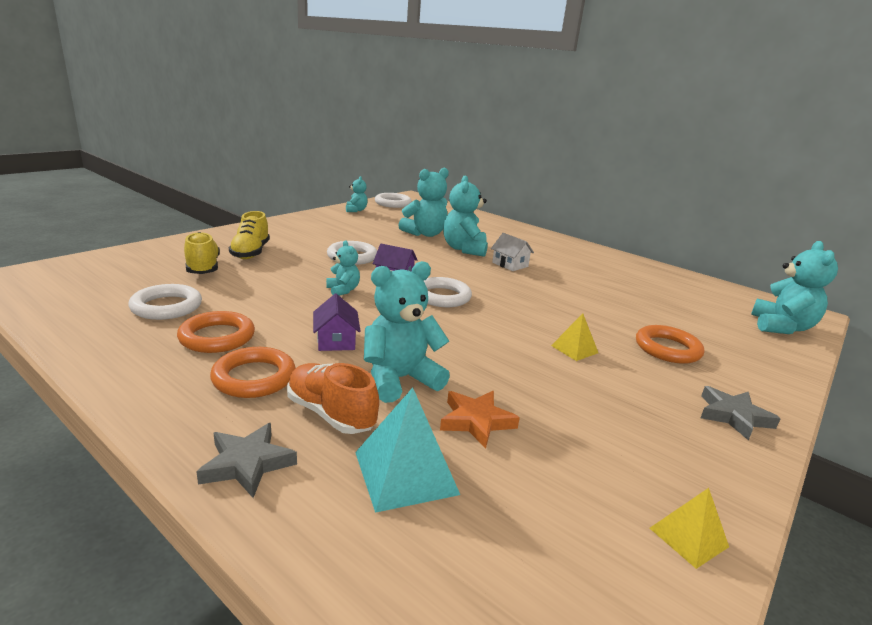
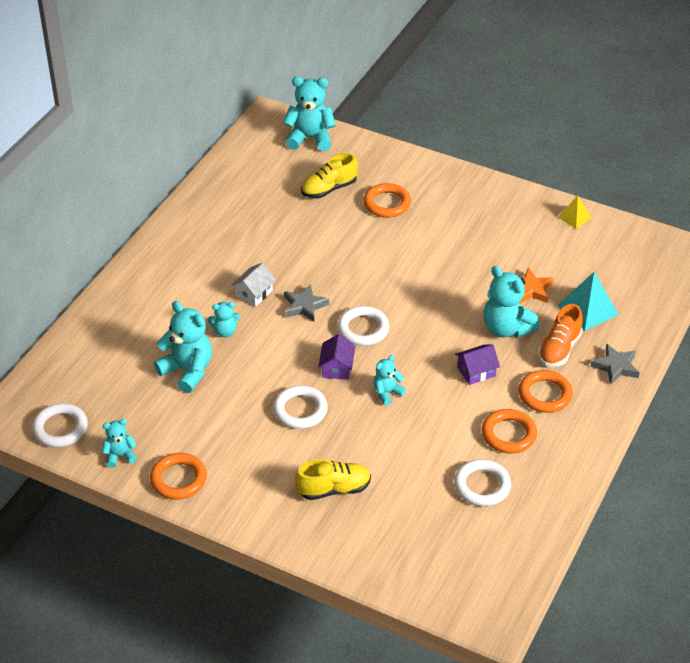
camera: 100 degrees left, 20 degrees up
yellow shoe [184,232,220,274] -> yellow shoe moved to [301,153,358,198]
turquoise teddy bear [443,175,488,257] -> turquoise teddy bear [207,302,240,337], size x0.55
yellow pyramid [551,313,598,361] -> none
grey star [701,386,781,440] -> grey star moved to [284,284,329,322]
none -> orange ring [150,453,207,500]

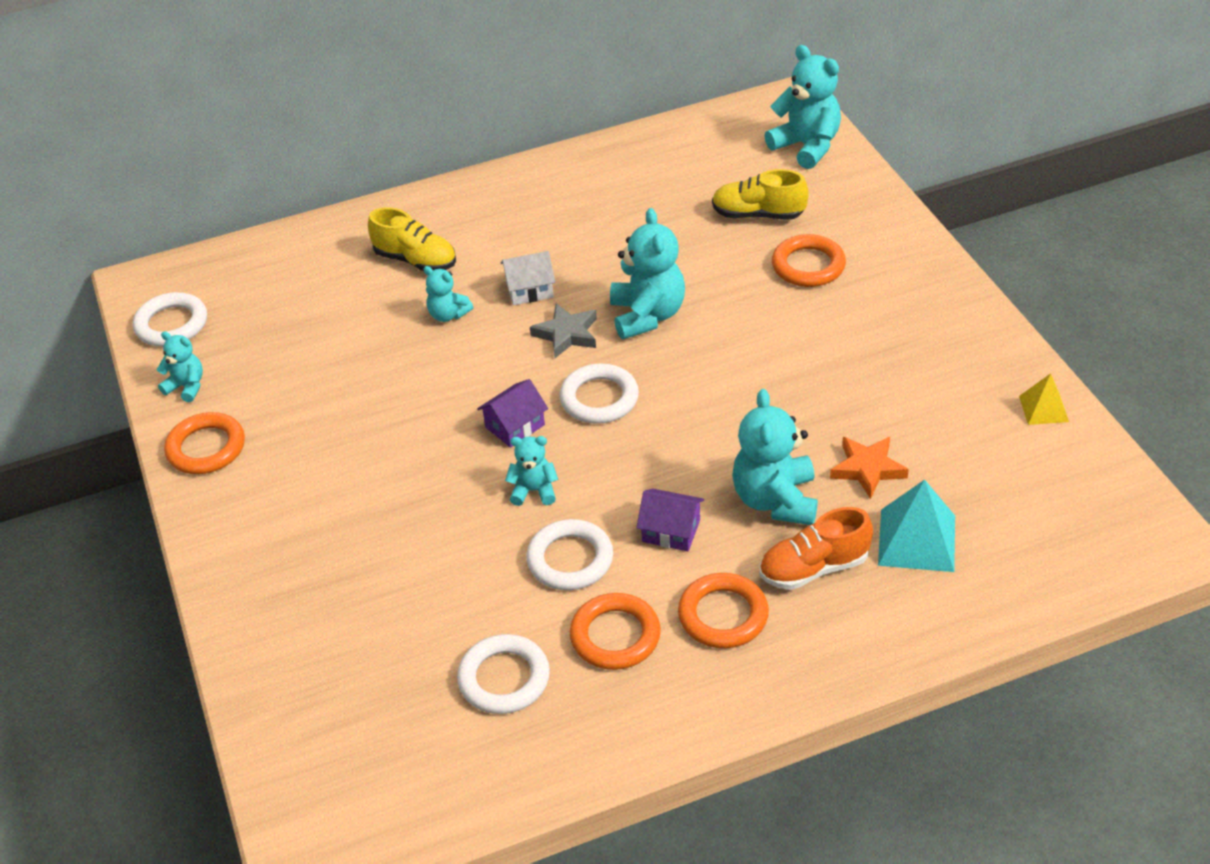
camera: 45 degrees right, 0 degrees up
turquoise teddy bear [154,301,212,393] -> turquoise teddy bear moved to [610,208,685,339]
white ring [273,385,328,429] -> white ring moved to [526,519,613,590]
yellow shoe [295,459,371,500] -> yellow shoe moved to [368,207,456,271]
grey star [591,344,640,384] -> none

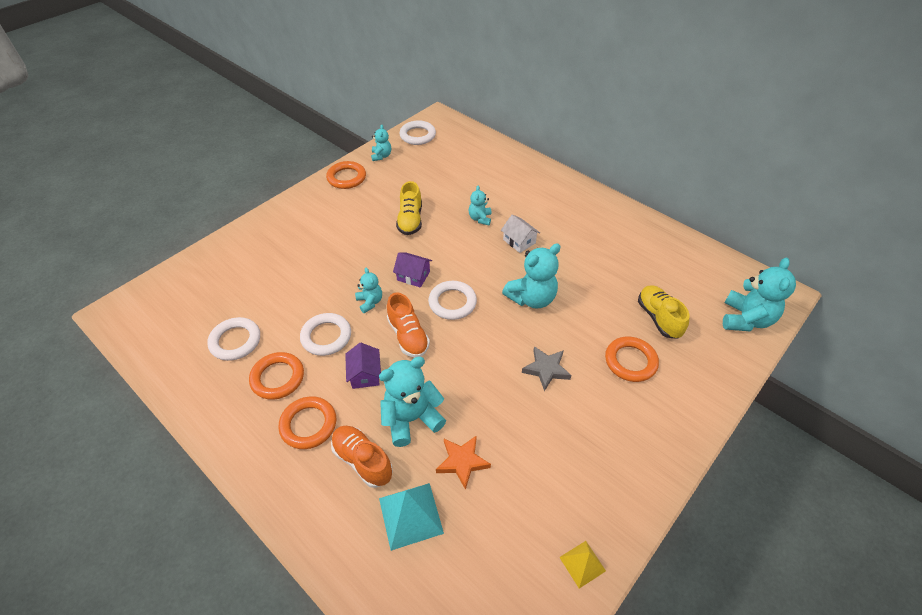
camera: 60 degrees right, 5 degrees up
yellow shoe [368,207,456,271] -> yellow shoe moved to [396,181,422,235]
grey star [530,303,597,358] -> grey star moved to [522,346,572,391]
none -> orange shoe [387,292,430,358]

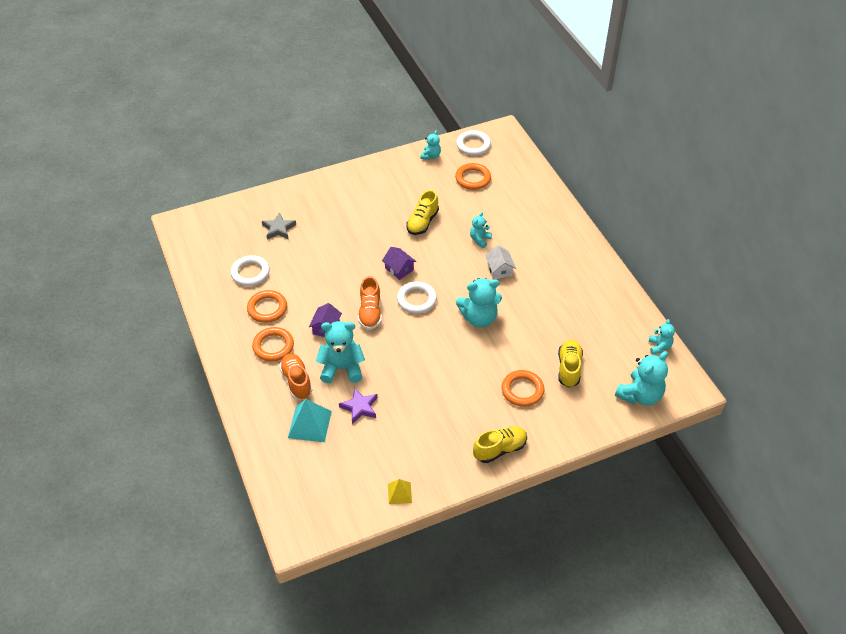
camera: 25 degrees right, 0 degrees up
white ring [300,313,351,356] -> none
orange ring [326,161,366,189] -> orange ring moved to [455,163,491,190]
turquoise teddy bear [355,268,382,313] -> turquoise teddy bear moved to [649,319,675,355]
orange star [436,435,491,490] -> purple star [339,387,377,424]
grey star [522,346,572,391] -> grey star moved to [262,212,296,240]
none -> yellow shoe [473,427,527,463]

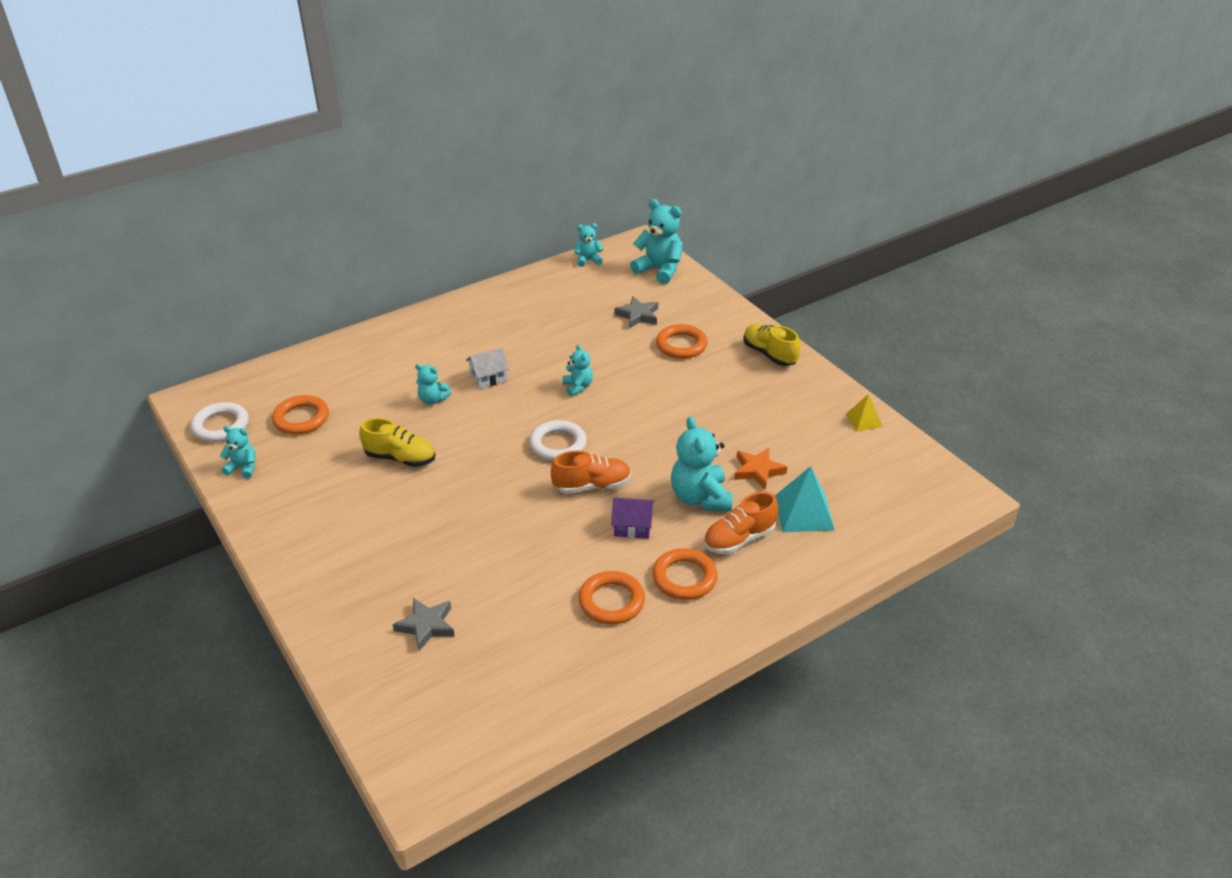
camera: 100 degrees left, 10 degrees down
white ring [231,255,270,286] -> none
purple star [339,387,377,424] -> orange star [734,448,787,489]
purple house [382,247,416,280] -> none
turquoise teddy bear [456,278,502,327] -> turquoise teddy bear [563,344,593,396], size x0.55
yellow shoe [558,340,583,387] -> grey star [614,296,658,329]

